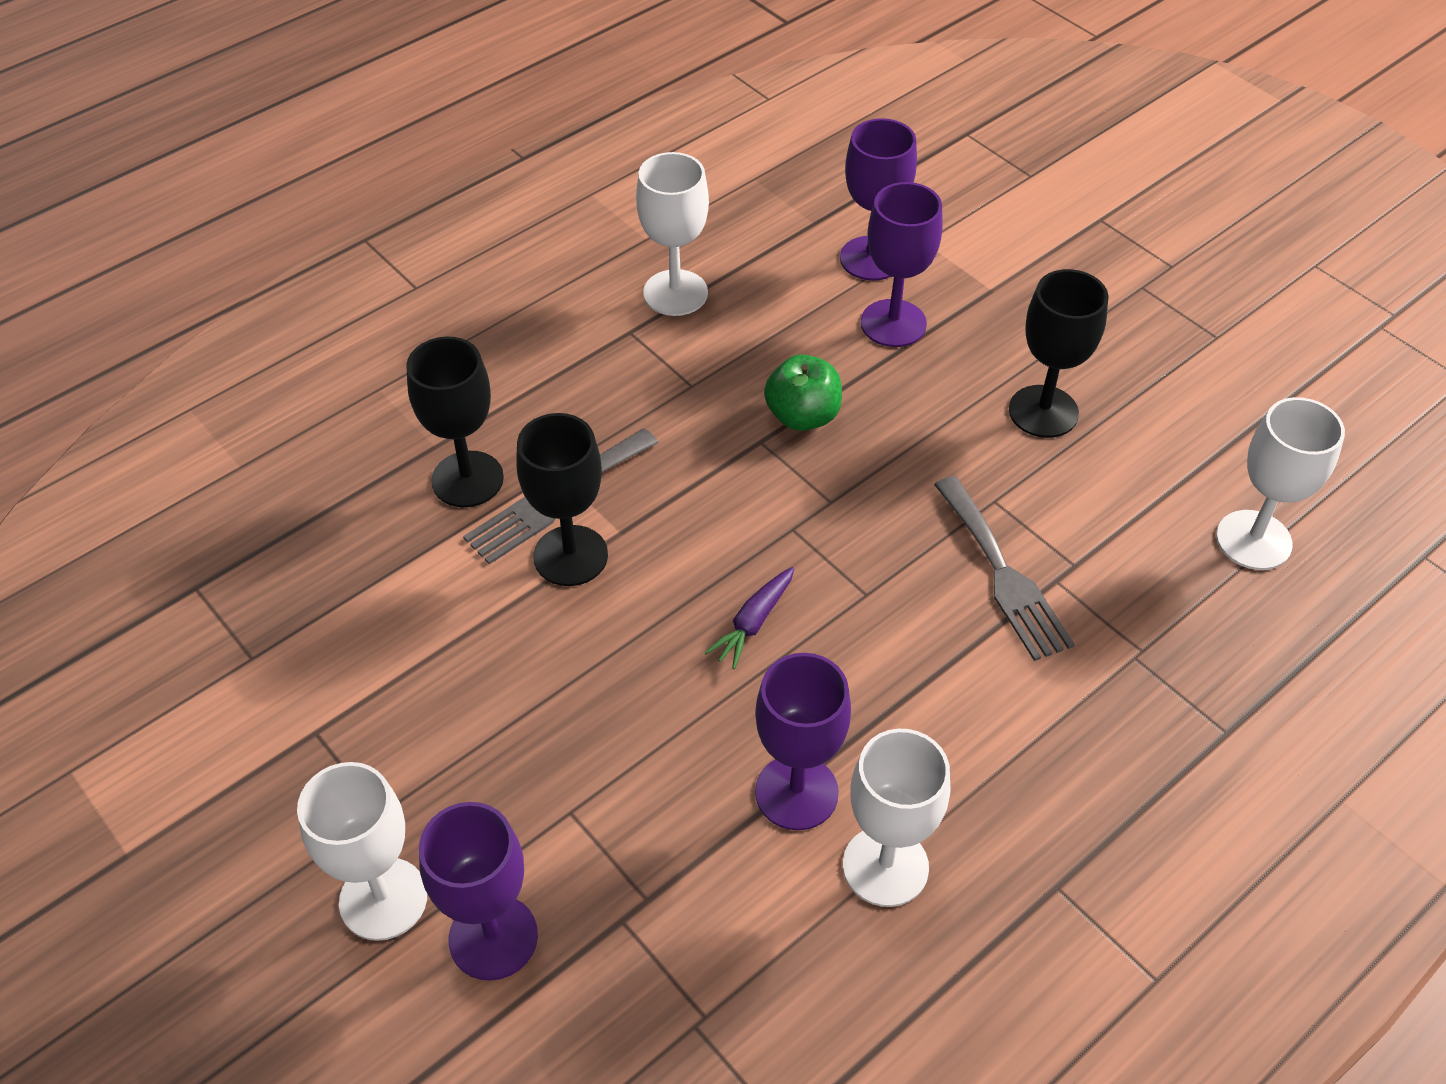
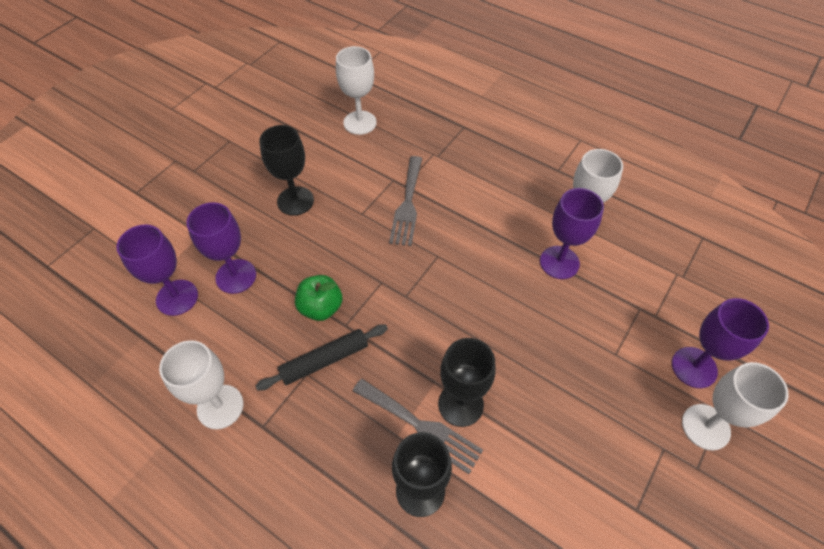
camera: 105 degrees left, 5 degrees up
purple carrot [704,567,794,669] -> none
grey fork [934,476,1075,661] -> grey fork turned 135 degrees clockwise [389,156,422,246]
none -> black rolling pin [256,324,388,390]

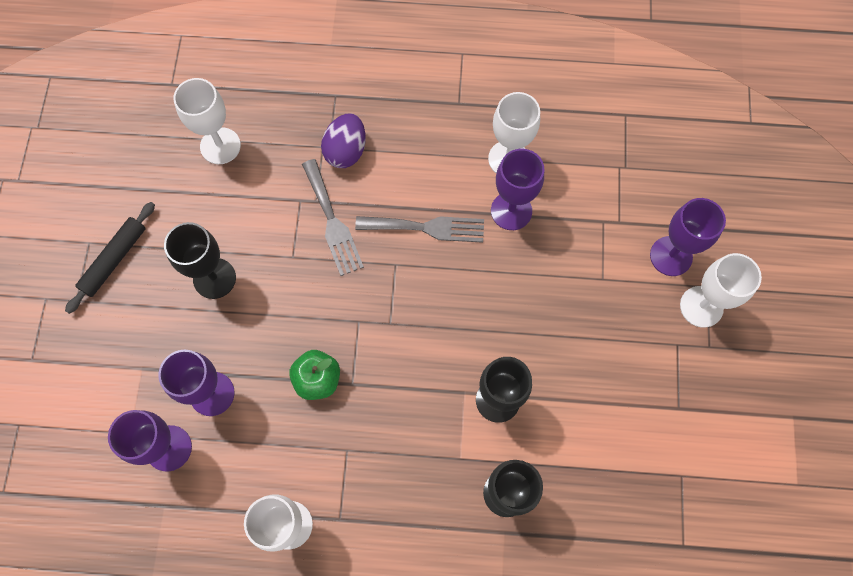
camera: 30 degrees left, 15 degrees up
black rolling pin [256,324,388,390] -> black rolling pin moved to [65,202,155,314]
grey fork [353,379,483,474] -> grey fork moved to [355,216,484,243]
none -> purple egg [321,113,366,168]

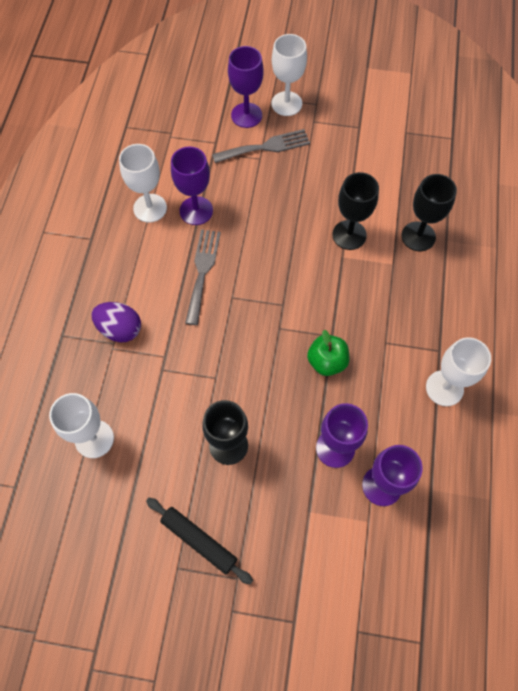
camera: 85 degrees left, 5 degrees down
grey fork [302,159,364,276] -> grey fork moved to [212,129,310,163]

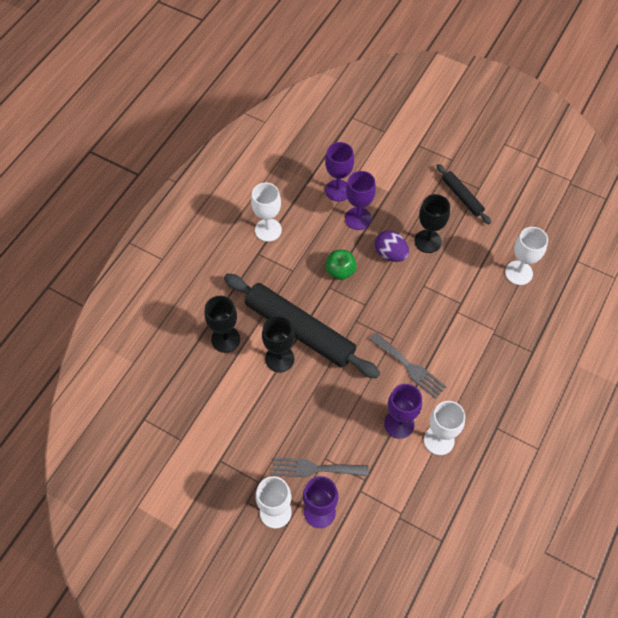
camera: 160 degrees left, 5 degrees down
purple egg [92,302,141,342] -> purple egg moved to [375,230,409,262]
grey fork [185,230,221,325] -> grey fork turned 75 degrees counterclockwise [370,332,447,399]
none -> black rolling pin [224,274,380,379]

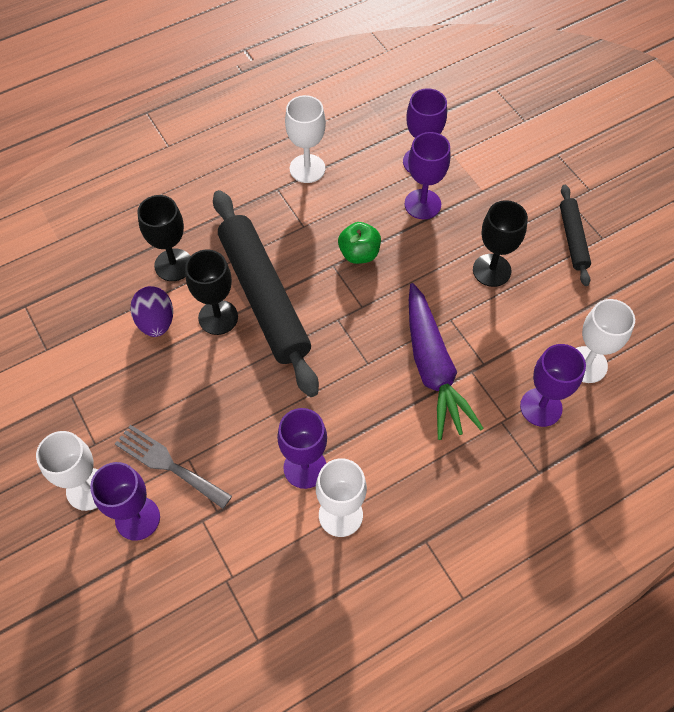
camera: 30 degrees right, 0 degrees up
grey fork [370,332,447,399] -> none
purple egg [375,230,409,262] -> purple egg moved to [130,286,173,337]
none -> purple carrot [409,283,484,440]
none -> purple goblet [520,344,586,427]

